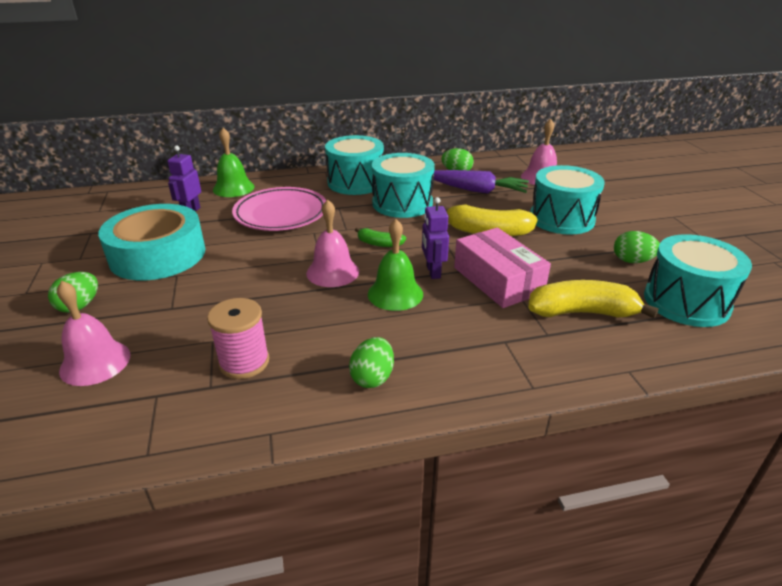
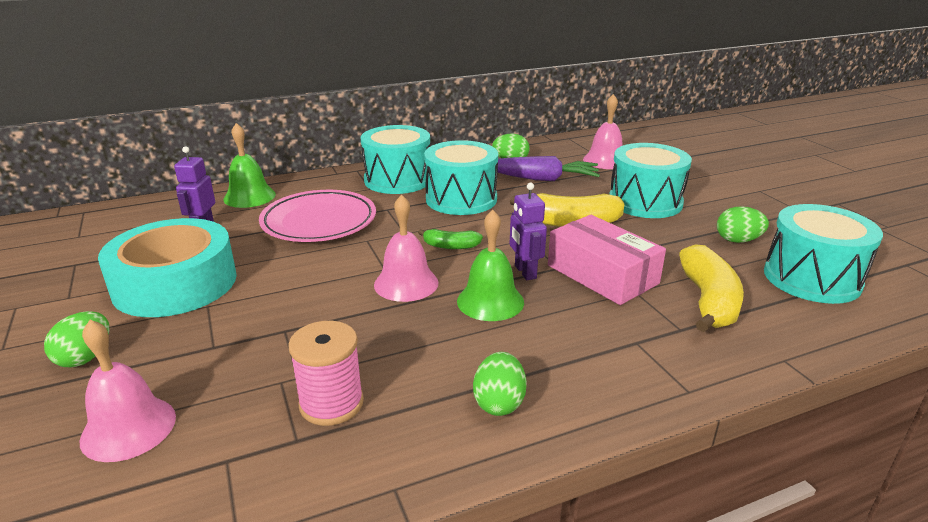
camera: 10 degrees left, 5 degrees down
yellow banana [528,280,659,318] -> yellow banana turned 105 degrees clockwise [679,244,744,332]

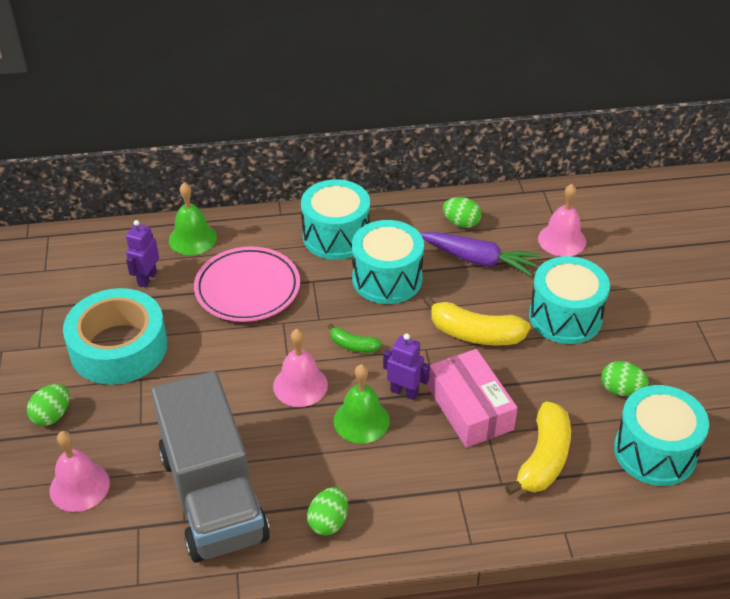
camera: 15 degrees right, 15 degrees up
pink spool [288,321,364,426] -> grey truck [151,371,270,563]
purple robot [510,183,547,280] -> purple robot turned 120 degrees clockwise [383,334,430,400]

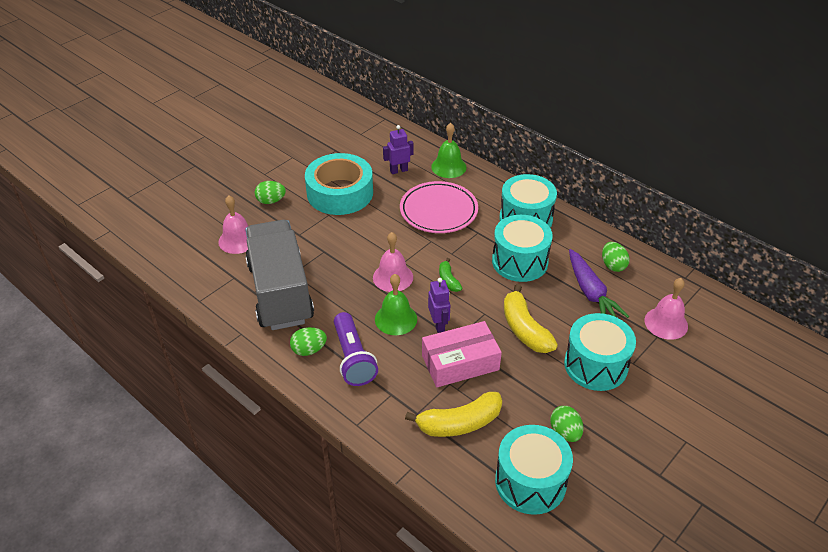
camera: 50 degrees right, 0 degrees up
grey truck [151,371,270,563] -> grey truck turned 135 degrees clockwise [245,220,314,330]
pink box [428,349,518,448] -> pink box turned 45 degrees clockwise [422,321,502,387]
none -> purple flashlight [334,312,378,386]

